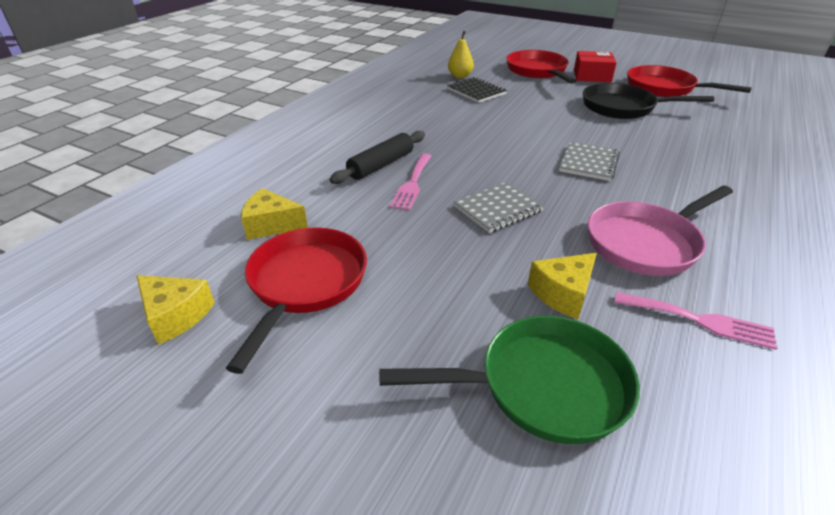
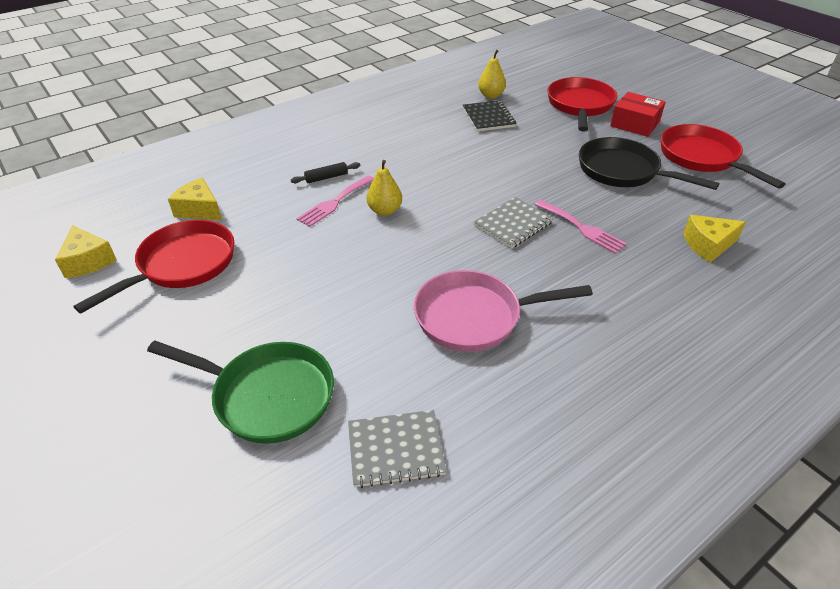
camera: 25 degrees right, 5 degrees up
black rolling pin [330,131,425,184] -> black rolling pin [291,162,360,183], size x0.60
grey notebook [454,182,544,233] -> grey notebook moved to [348,410,447,488]
yellow cheese [528,253,597,319] -> yellow cheese moved to [683,215,746,263]
pink fork [615,292,778,350] -> pink fork moved to [534,200,627,254]
none -> yellow pear [367,160,402,216]

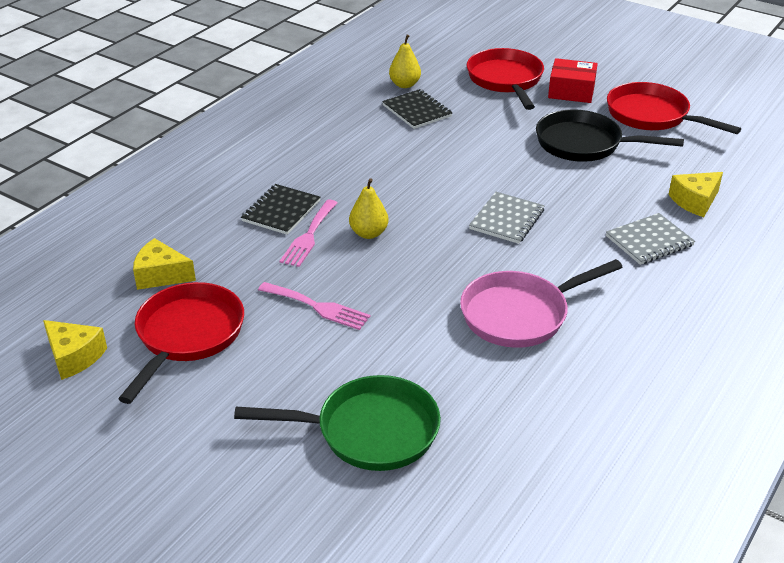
camera: 20 degrees left, 5 degrees down
black rolling pin [291,162,360,183] -> black notebook [241,184,321,235]
grey notebook [348,410,447,488] -> grey notebook moved to [606,213,695,265]
pink fork [534,200,627,254] -> pink fork moved to [258,282,371,330]

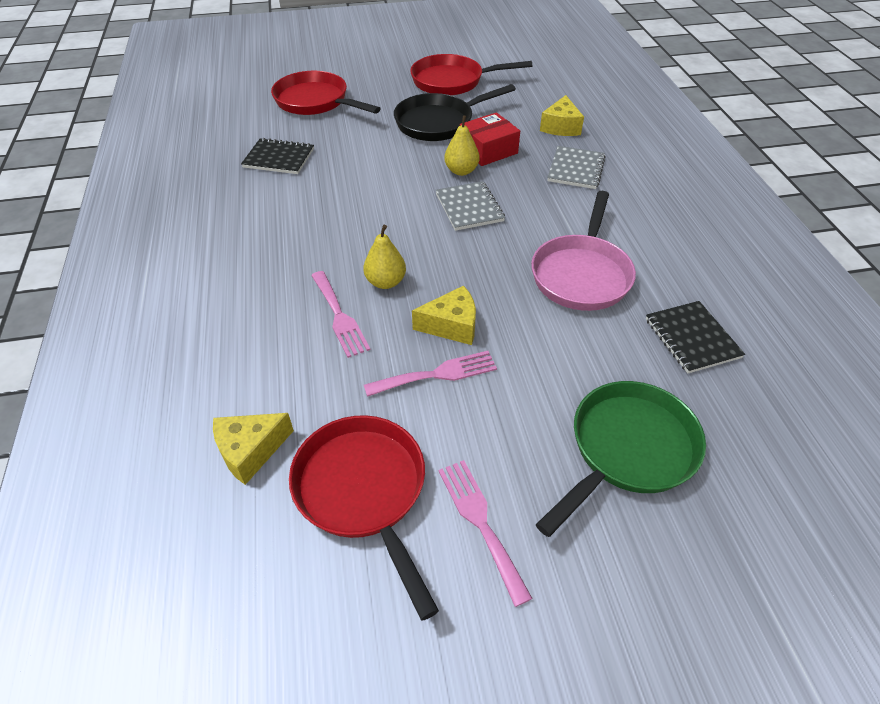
camera: 45 degrees left, 10 degrees up
yellow cheese [43,320,107,380] -> yellow cheese moved to [412,286,476,345]
black notebook [241,184,321,235] -> black notebook moved to [646,301,745,374]
yellow pear [389,35,421,88] -> yellow pear moved to [444,115,480,176]
red box [548,58,598,103] -> red box moved to [460,112,520,166]
none -> pink fork [438,460,533,607]

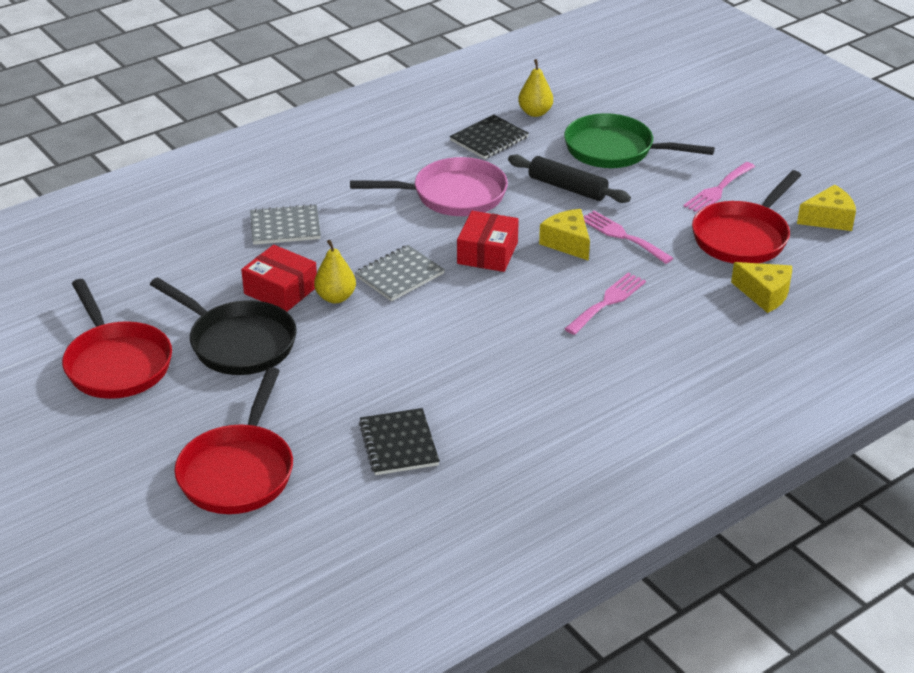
camera: 115 degrees left, 10 degrees down
yellow pear [363,225,406,289] -> yellow pear moved to [518,59,553,117]
yellow cheese [540,95,584,136] -> yellow cheese moved to [797,185,856,231]
none -> red box [457,211,519,272]
none -> black rolling pin [508,154,631,203]

